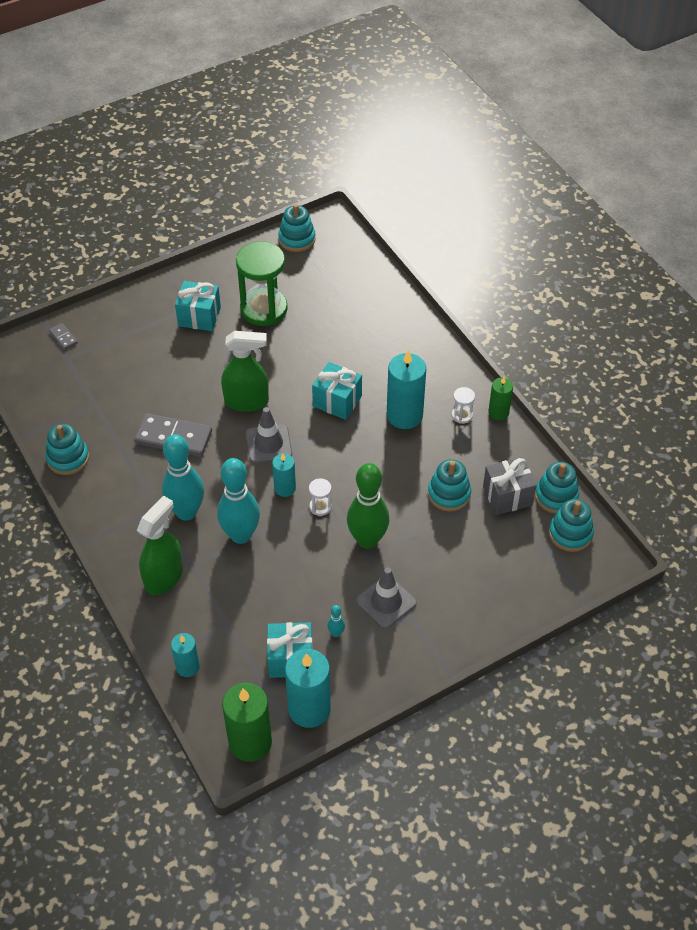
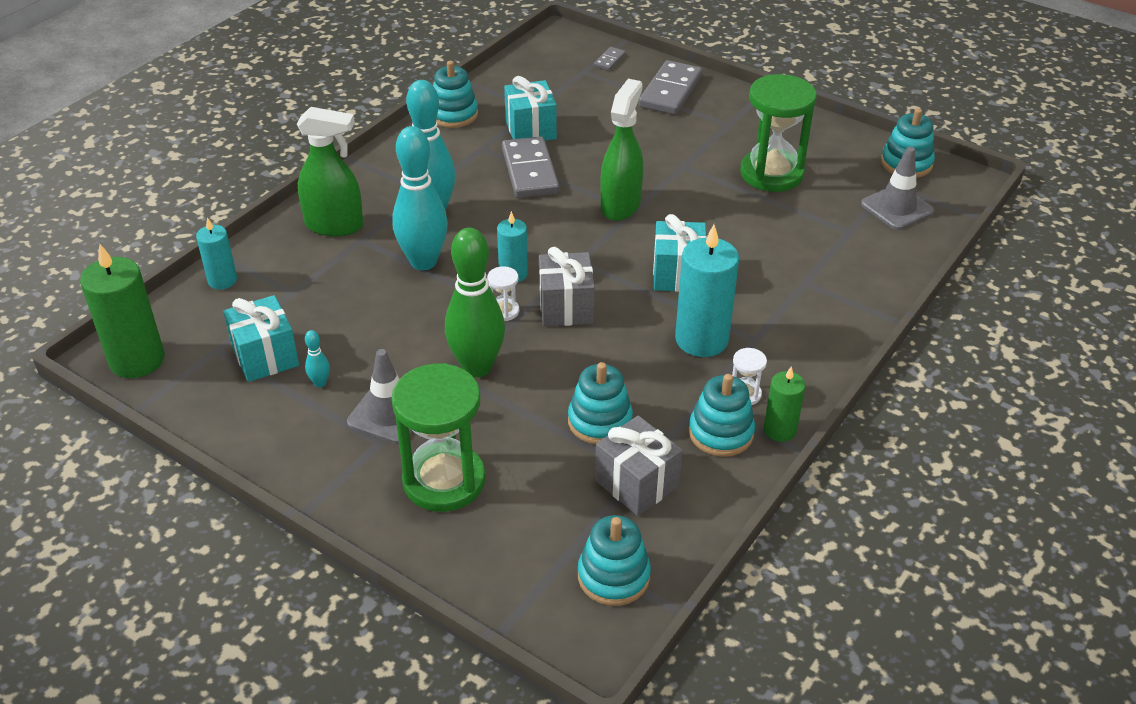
camera: 65 degrees right, 10 degrees down
turquoise gift [175,281,221,331] -> turquoise gift moved to [504,76,557,141]
green spray bottle [221,331,269,412] -> green spray bottle turned 135 degrees counterclockwise [600,79,643,221]
grey traffic cone [246,407,292,463] -> grey traffic cone moved to [861,147,934,230]
turquoise candle [285,649,331,728] -> none
turquoise stacking toy [535,462,579,514] -> turquoise stacking toy moved to [689,374,755,457]
none -> green hourglass [391,363,486,512]
none -> grey gift [539,247,595,326]
none -> grey domino [639,60,702,115]

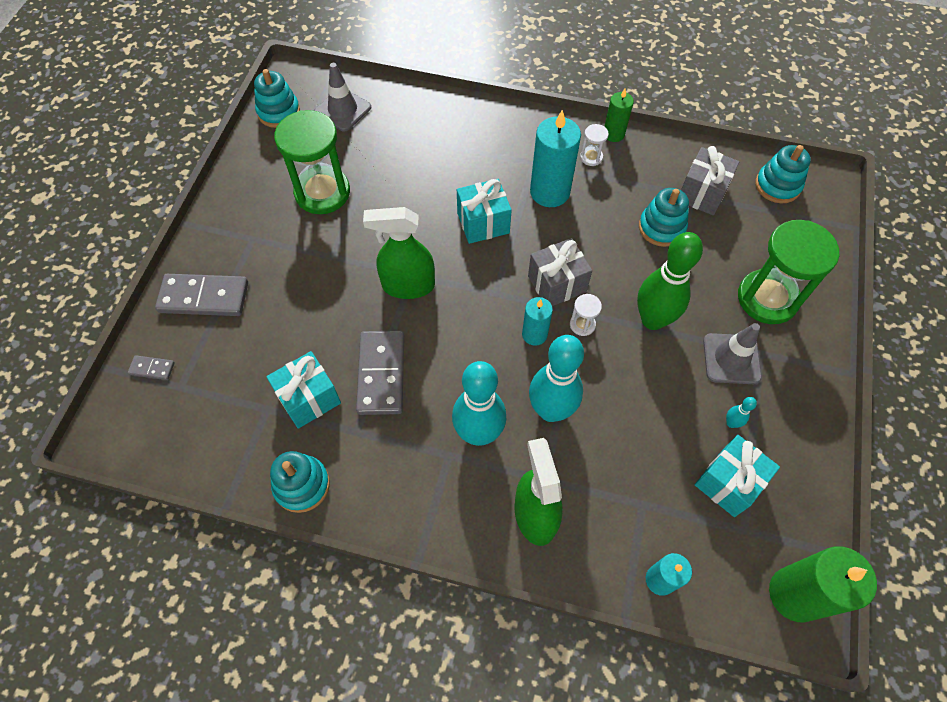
camera: 110 degrees left, 20 degrees up
grey domino [502,136,559,198] -> grey domino turned 60 degrees counterclockwise [356,331,404,415]
turquoise stacking toy [689,374,755,457] -> none

